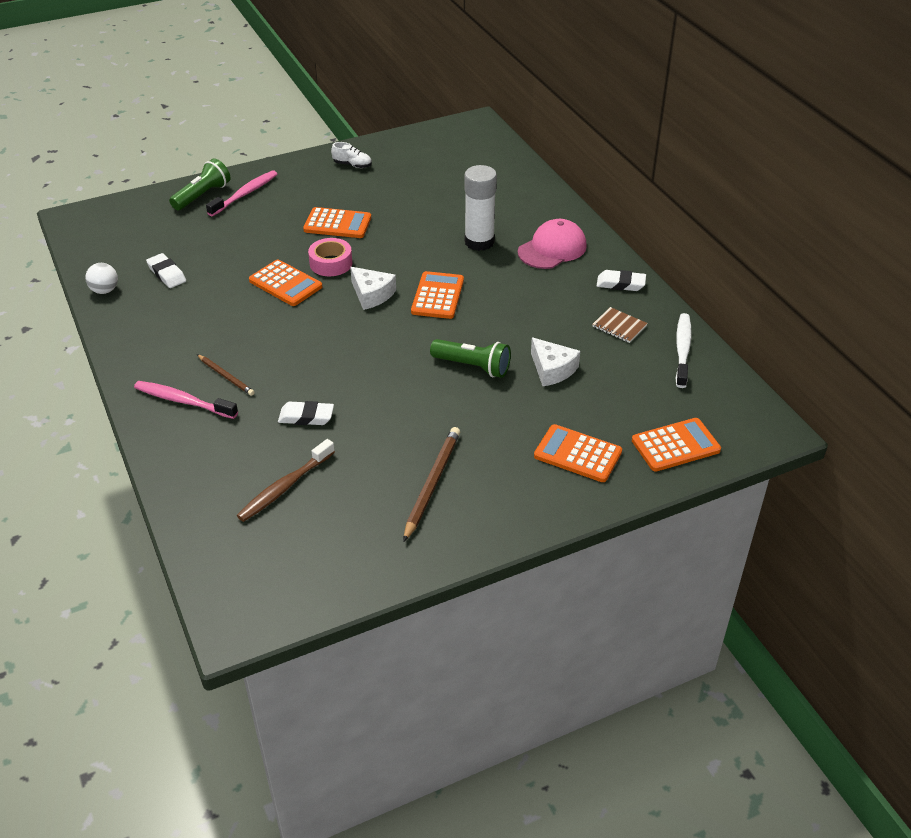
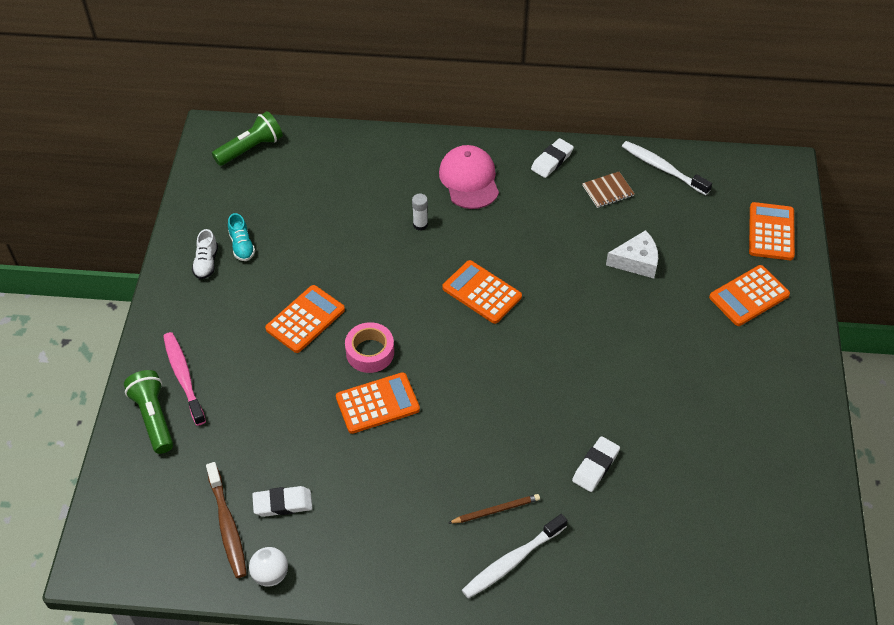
camera: 60 degrees left, 10 degrees up
pink toothbrush [134,381,238,419] -> white toothbrush [462,514,568,599]
brown toothbrush [237,439,335,522] -> brown toothbrush moved to [206,462,247,578]
white shoe [331,142,372,168] -> white shoe turned 135 degrees clockwise [192,229,218,279]
white cheese [350,267,396,310] -> none
brown pencil [403,427,460,542] -> none
green flashlight [430,339,511,378] -> green flashlight moved to [212,111,283,166]
white glue stick [464,165,497,251] -> white glue stick [412,194,428,231], size x0.46
none -> turquoise shoe [228,213,255,261]

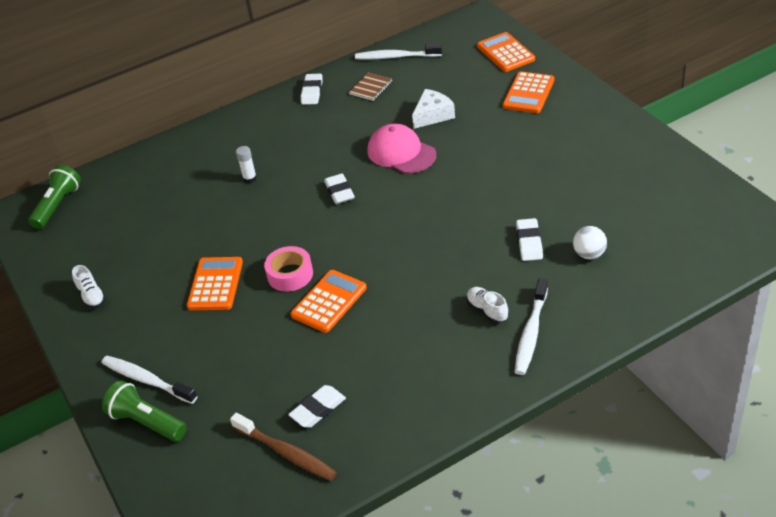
camera: 30 degrees left, 10 degrees down
pink toothbrush [163,332,206,426] -> white toothbrush [101,356,197,404]
turquoise shoe [228,213,255,261] -> none
white ball [249,547,288,587] -> white ball moved to [573,226,607,259]
pink cap [439,145,499,209] -> pink cap moved to [367,124,436,174]
orange calculator [442,260,522,324] -> white eraser [324,173,355,204]
brown pencil [449,494,540,524] -> white shoe [466,287,508,323]

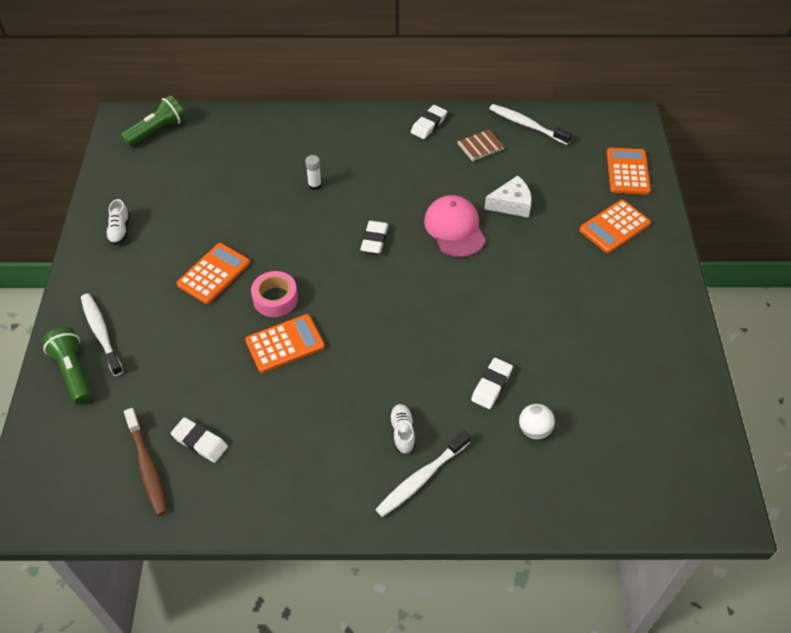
camera: 25 degrees right, 10 degrees up
white eraser [288,385,346,428] -> white eraser turned 45 degrees clockwise [171,417,228,463]

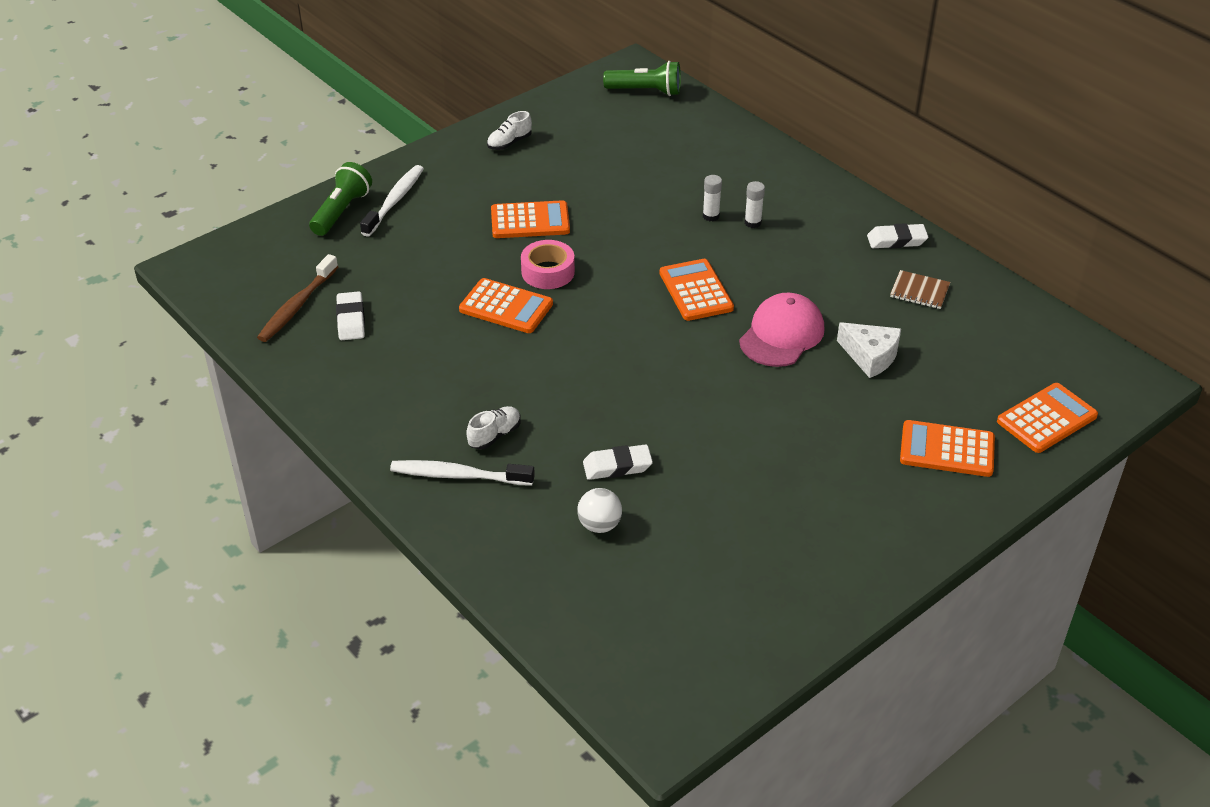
camera: 50 degrees right, 10 degrees down
white eraser [360,221,389,254] -> orange calculator [660,259,734,321]
white toothbrush [489,104,572,145] -> none
none -> white glue stick [745,181,765,228]

